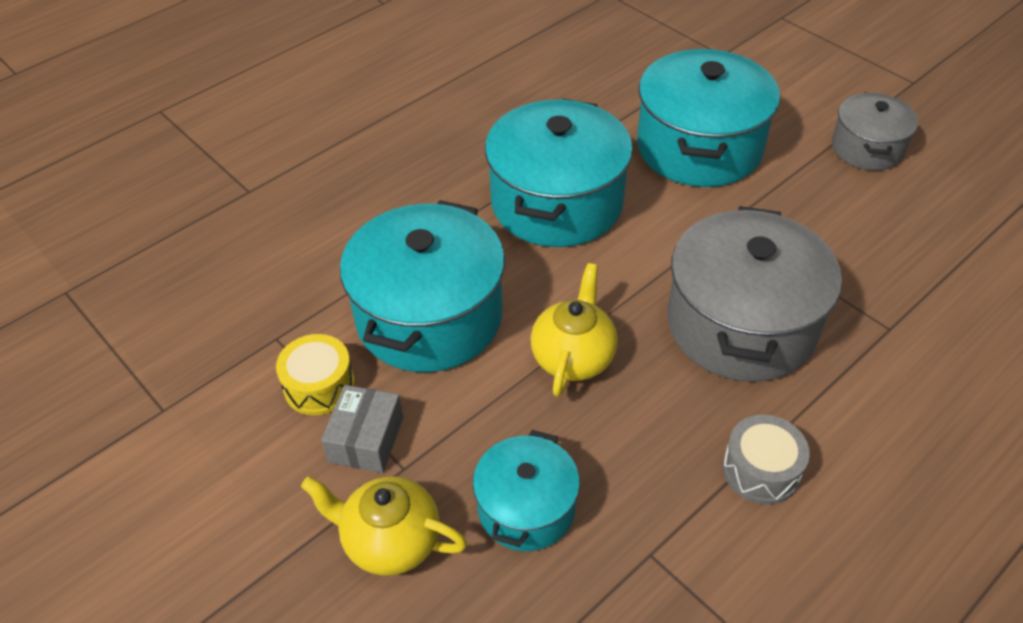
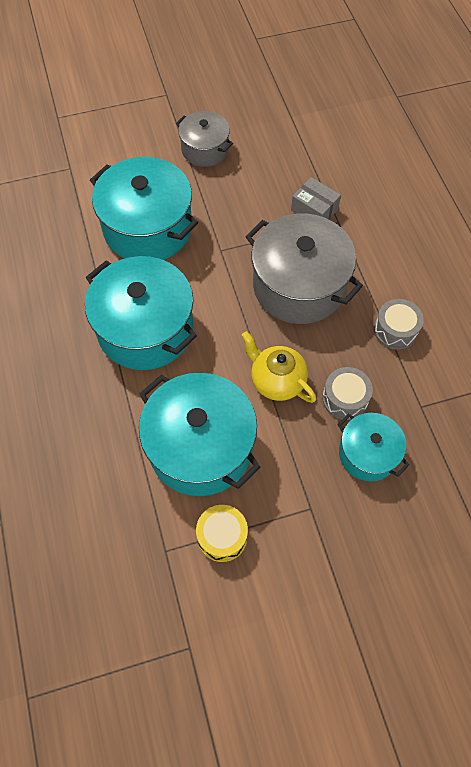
camera: 65 degrees left, 15 degrees up
yellow teapot [301,476,467,576] -> none
grey box [321,385,403,473] -> grey box moved to [291,177,341,219]
none -> grey drum [322,367,373,420]

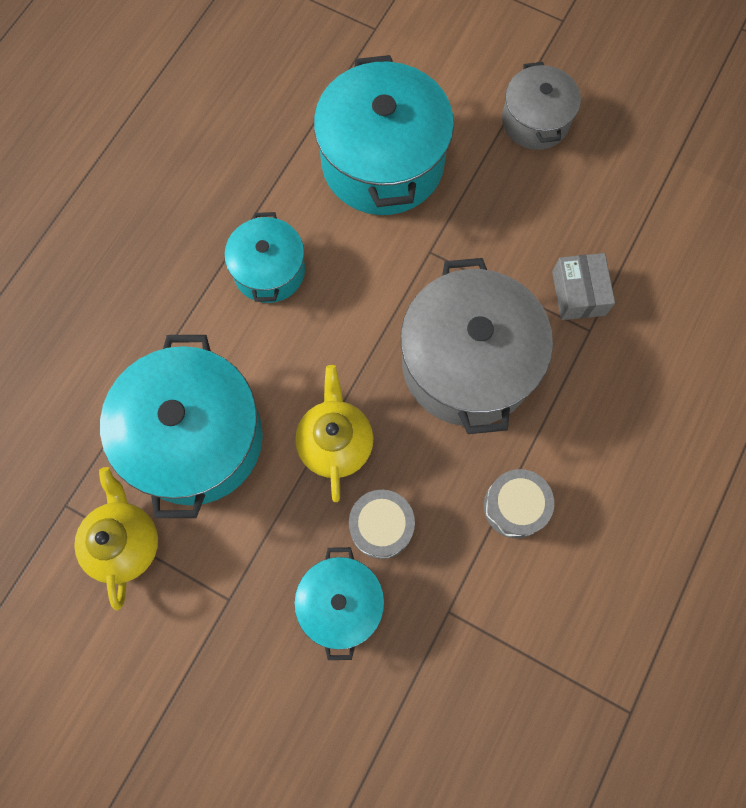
camera: 45 degrees right, 10 degrees up
turquoise pot [85,256,197,370] -> turquoise pot [224,212,305,303], size x0.56
yellow drum [196,505,248,562] -> yellow teapot [74,467,158,611]

